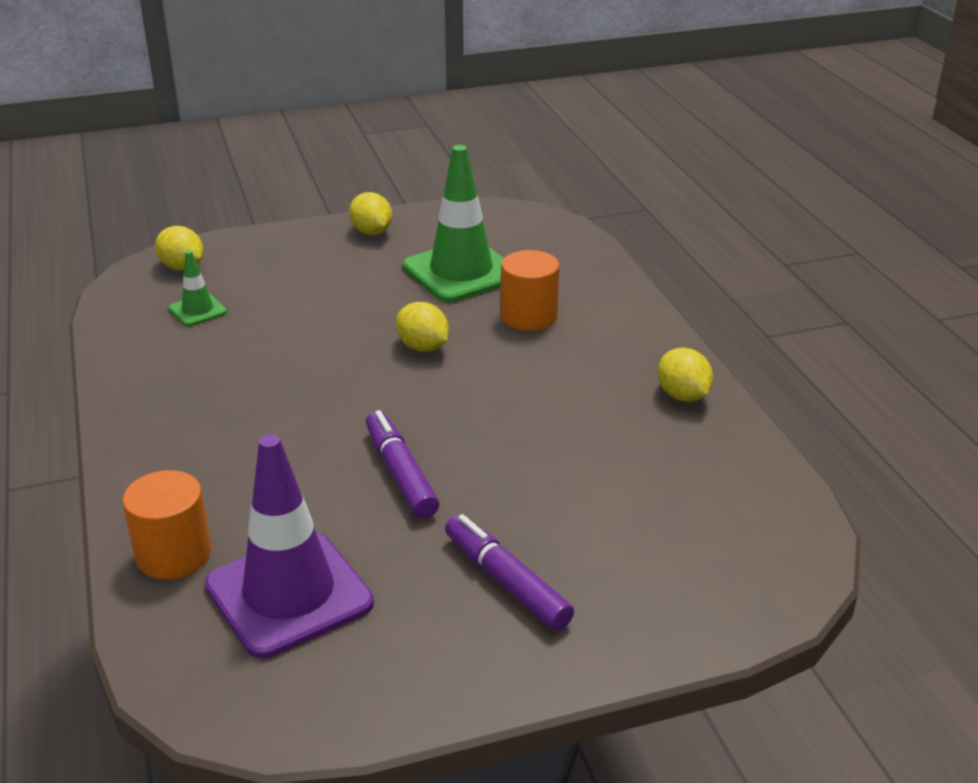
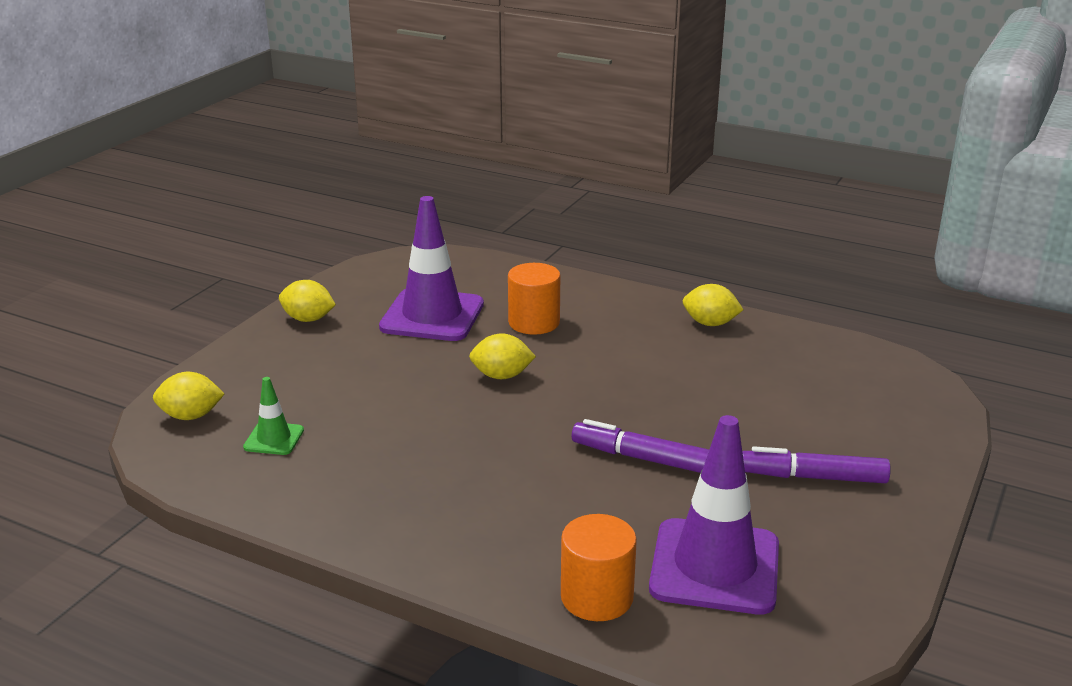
camera: 45 degrees left, 5 degrees down
green traffic cone [403,145,504,302] -> purple traffic cone [379,196,484,341]

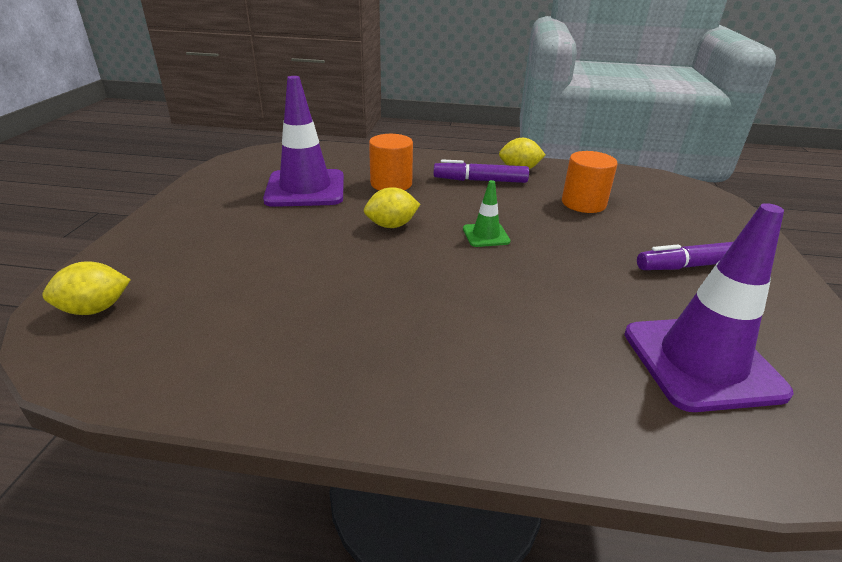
camera: 20 degrees left, 5 degrees up
green traffic cone [243,377,304,455] -> green traffic cone moved to [463,180,511,247]
yellow lemon [279,280,336,322] -> none
orange cylinder [561,514,637,621] -> orange cylinder moved to [562,151,618,213]
purple marker [572,419,709,473] -> purple marker moved to [434,159,529,183]

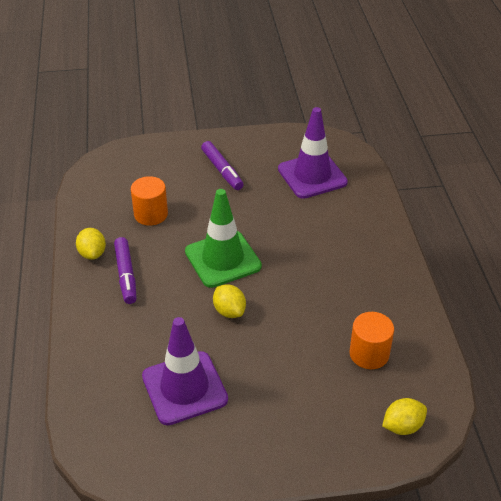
camera: 105 degrees left, 10 degrees up
yellow lemon [42,261,131,315] -> yellow lemon turned 75 degrees counterclockwise [382,398,427,435]
orange cylinder [369,134,413,191] -> orange cylinder moved to [349,312,394,369]
green traffic cone [463,180,511,247] -> green traffic cone [185,189,262,288], size x2.12

